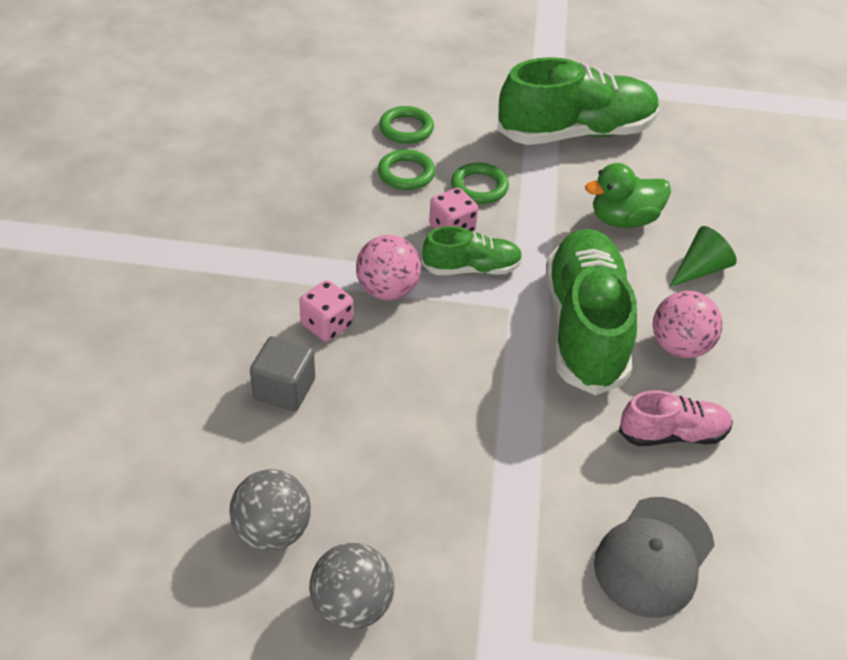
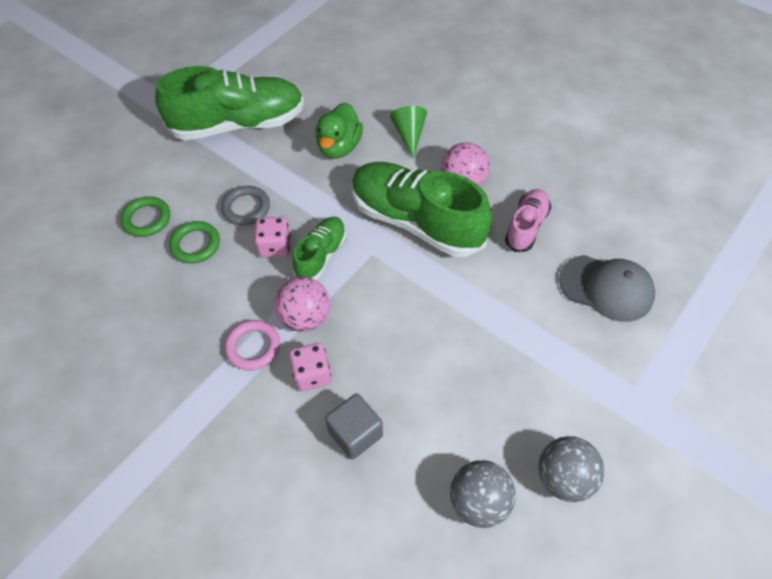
camera: 55 degrees left, 10 degrees up
green ring [451,163,509,204] -> grey ring [221,186,270,226]
green shoe [497,57,659,145] -> green shoe turned 60 degrees clockwise [155,66,304,140]
grey cap [594,497,715,618] -> grey cap turned 45 degrees counterclockwise [559,255,655,322]
none -> pink ring [225,320,280,370]

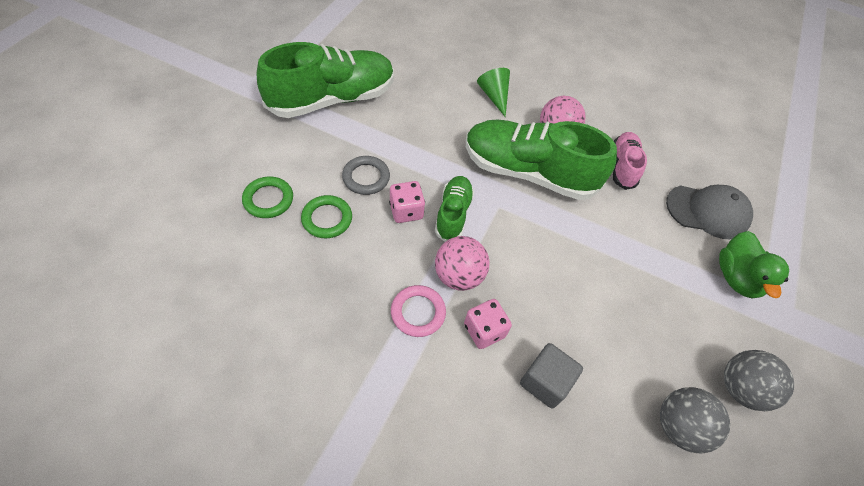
camera: 20 degrees left, 0 degrees up
green duck [315,103,363,159] -> green duck moved to [719,231,789,298]

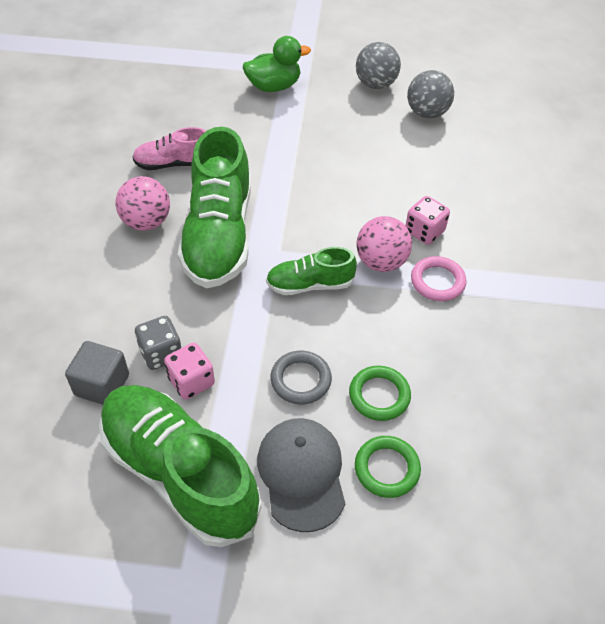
camera: 105 degrees left, 5 degrees down
pink dice [389,181,425,223] -> pink dice moved to [164,343,215,400]
green cone [477,68,510,117] -> none
grey cube [520,343,583,408] -> grey cube moved to [65,341,129,405]
grey cap [666,185,753,240] -> grey cap moved to [257,418,345,532]
none -> grey dice [135,316,181,370]

